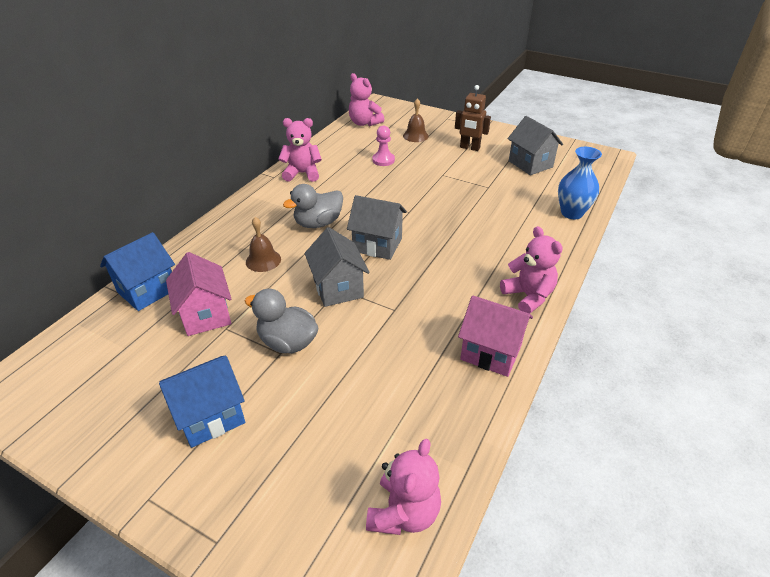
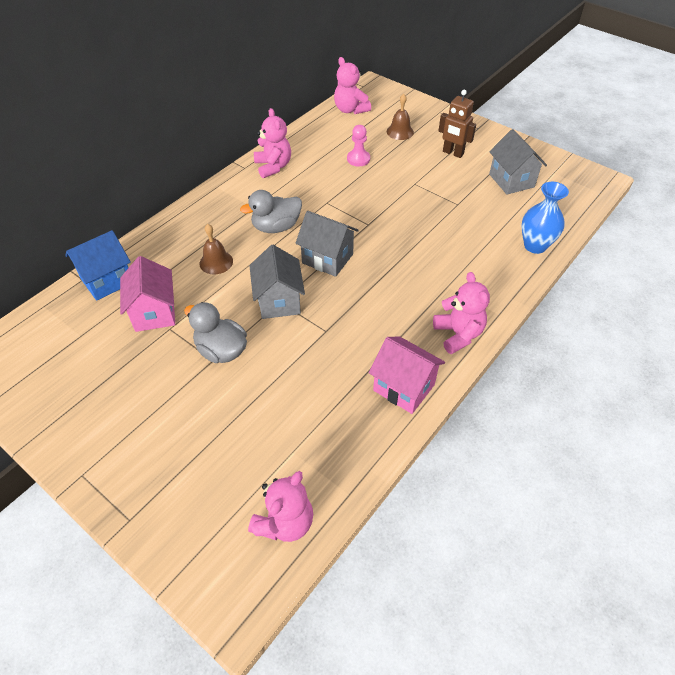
camera: 10 degrees right, 10 degrees up
blue house [159,356,245,448] -> none
pink teddy bear [278,118,322,182] -> pink teddy bear turned 60 degrees clockwise [254,108,291,178]

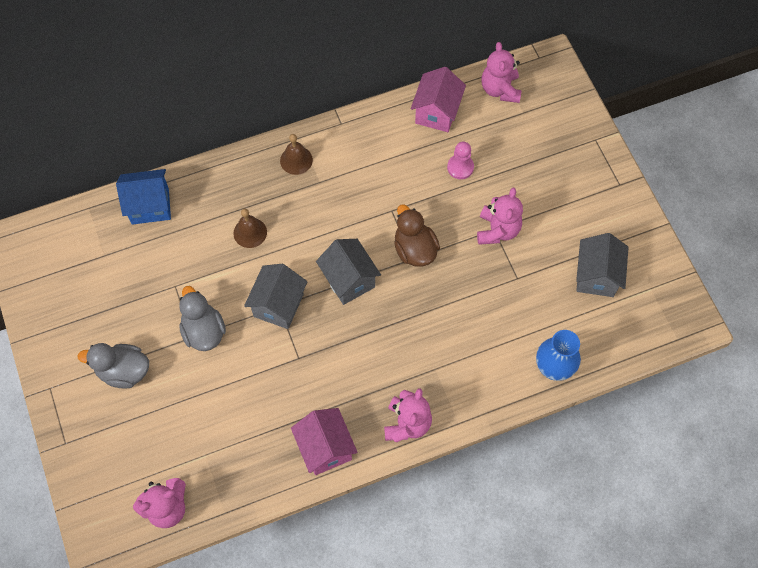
camera: 30 degrees right, 15 degrees up
pink house [120,256,175,332] -> pink house moved to [411,67,466,132]
grey duck [240,190,302,233] -> grey duck moved to [77,343,149,389]
pink teddy bear [254,108,291,178] -> pink teddy bear moved to [477,188,523,245]
brown bell [387,94,414,140] -> brown bell moved to [280,134,313,175]
brown robot [438,90,476,158] -> none
none -> brown duck [394,204,440,267]

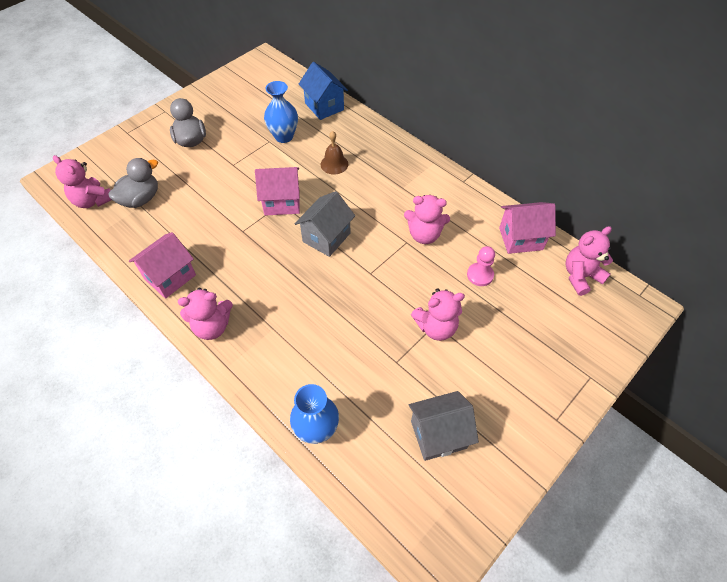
camera: 65 degrees right, 10 degrees down
grey duck [179,286,226,351] -> grey duck moved to [109,158,158,208]
grey house [244,264,308,329] -> pink house [255,167,300,216]
brown bell [280,134,313,175] -> none
brown duck [394,204,440,267] -> none
none -> blue vase [264,81,298,143]
none -> pink teddy bear [404,195,450,244]

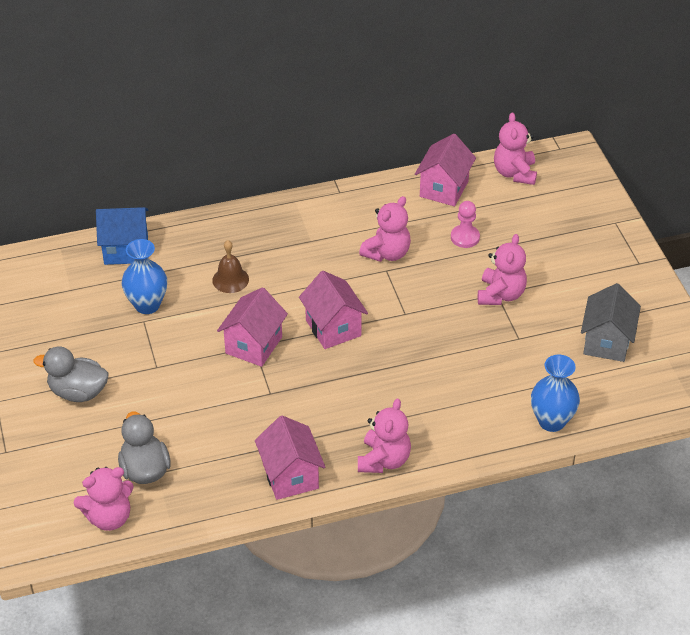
camera: 60 degrees left, 10 degrees down
grey house [295,191,355,257] -> pink house [299,271,368,349]

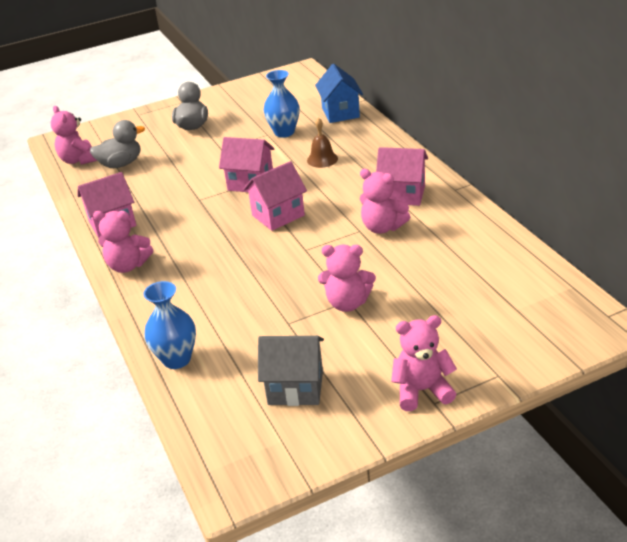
camera: 85 degrees right, 10 degrees down
pink house [415,134,476,206] -> pink house moved to [376,147,428,206]
pink pawn [451,201,480,248] -> none
pink teddy bear [494,112,537,185] -> pink teddy bear moved to [391,315,457,411]

